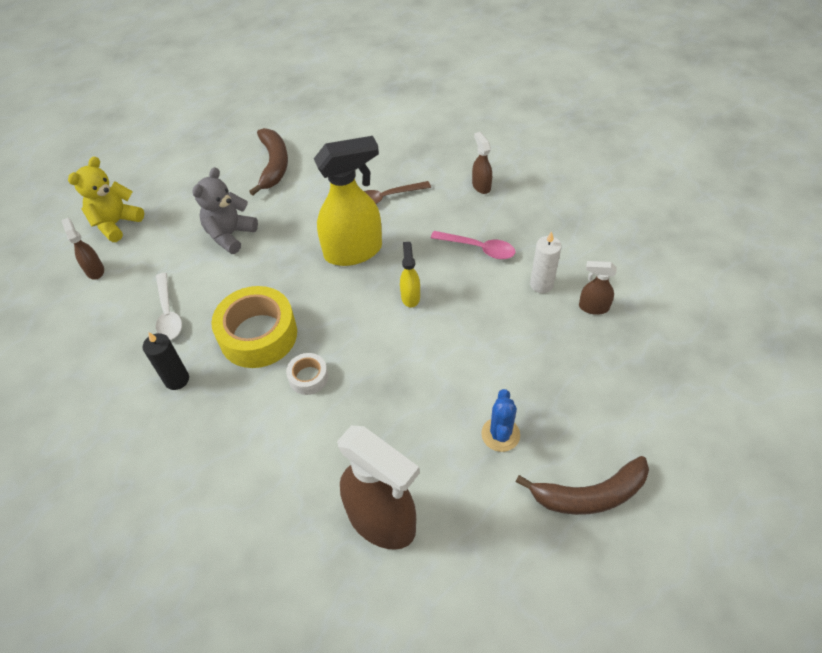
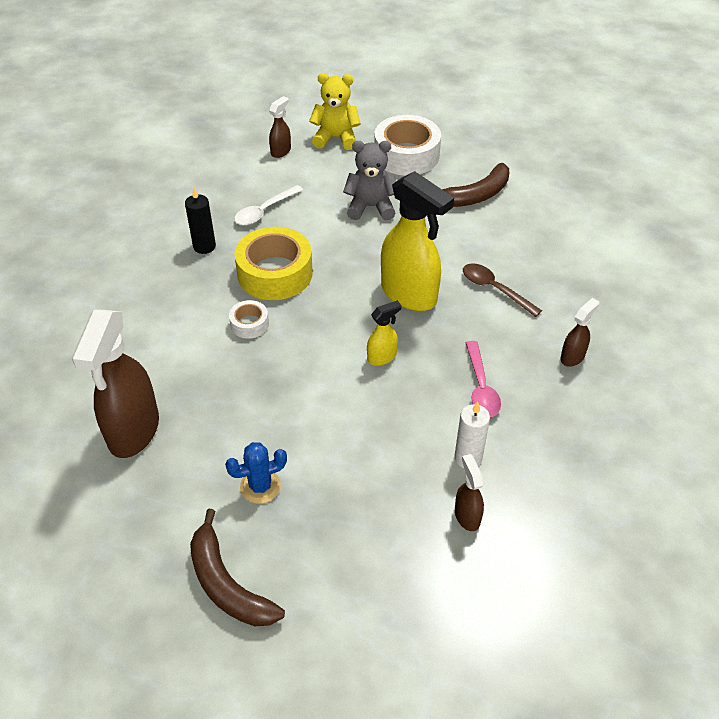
camera: 60 degrees right, 5 degrees down
none -> white tape [374,115,441,176]

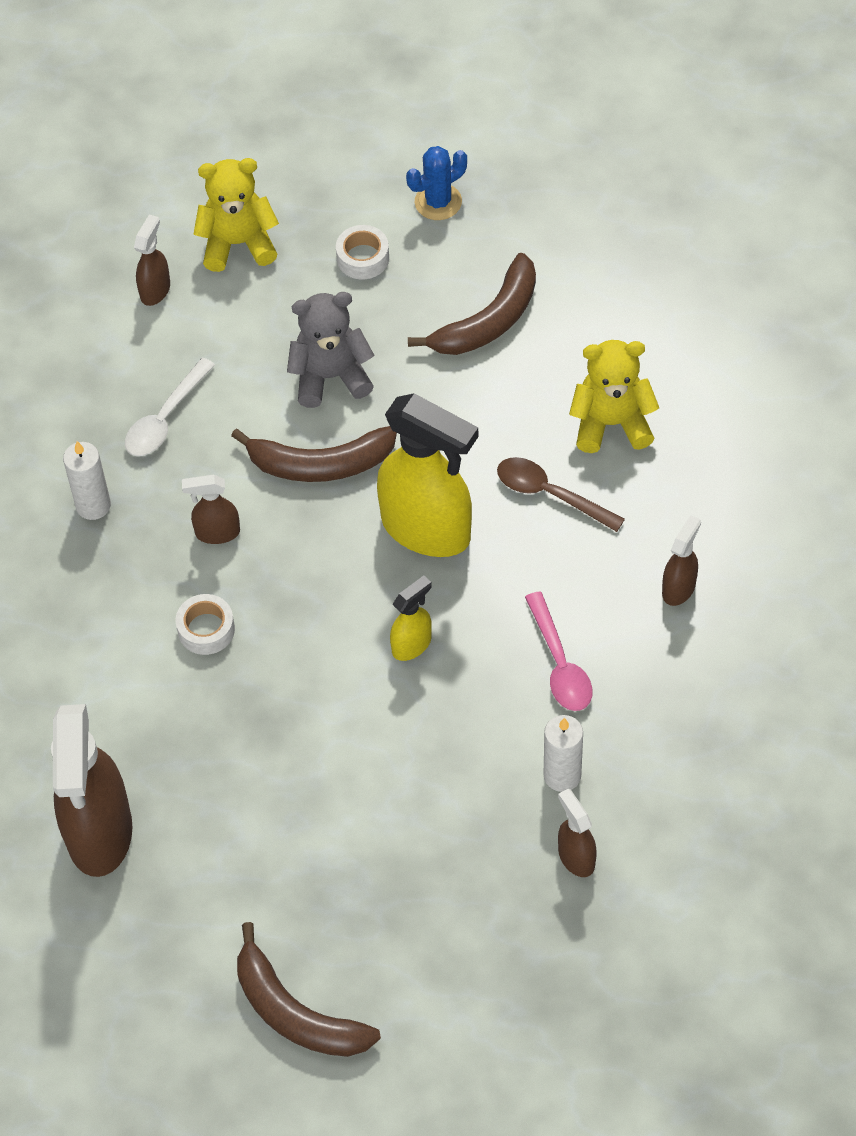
camera: 10 degrees left, 10 degrees up
black candle [185,188,216,254] -> white candle [63,441,111,520]
blue cactus [225,442,287,504] -> blue cactus moved to [406,146,467,220]
yellow tape [234,227,313,300] -> brown spray bottle [182,475,240,544]
white tape [374,115,441,176] -> white tape [336,225,389,279], size x0.49
none -> brown banana [231,426,397,482]
none -> yellow teddy bear [569,340,659,453]

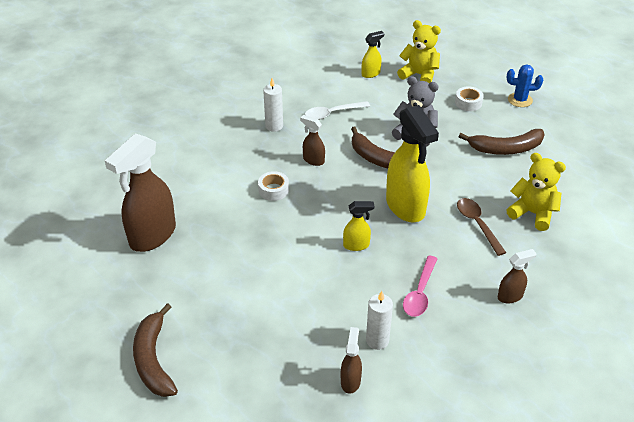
camera: 35 degrees right, 15 degrees down
brown spray bottle [134,214,170,306] -> yellow spray bottle [362,31,384,78]

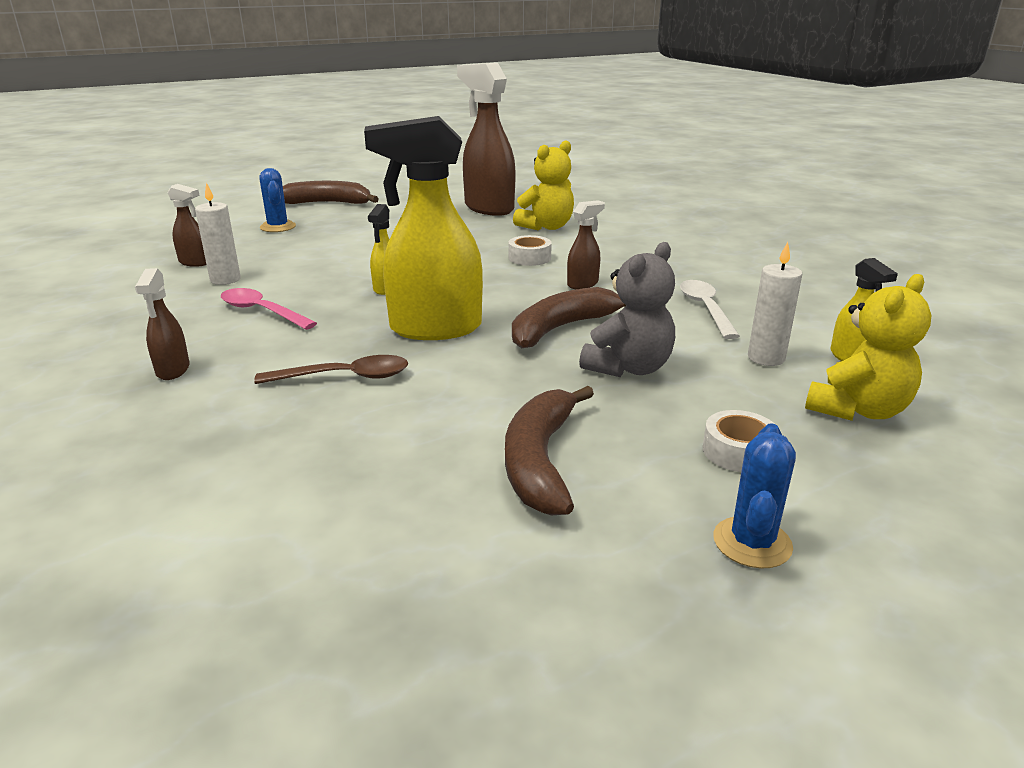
camera: 105 degrees right, 15 degrees down
white candle [263,78,283,132] -> white candle moved to [748,242,802,366]
yellow teddy bear [507,153,566,231] -> yellow teddy bear moved to [513,140,574,230]
none -> blue cactus [259,168,296,232]

